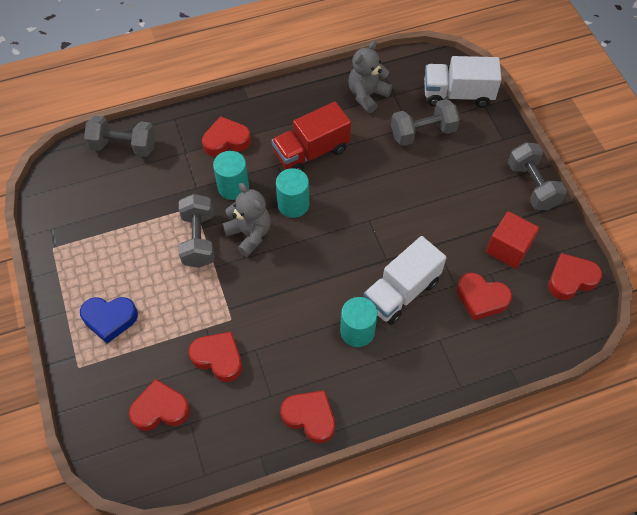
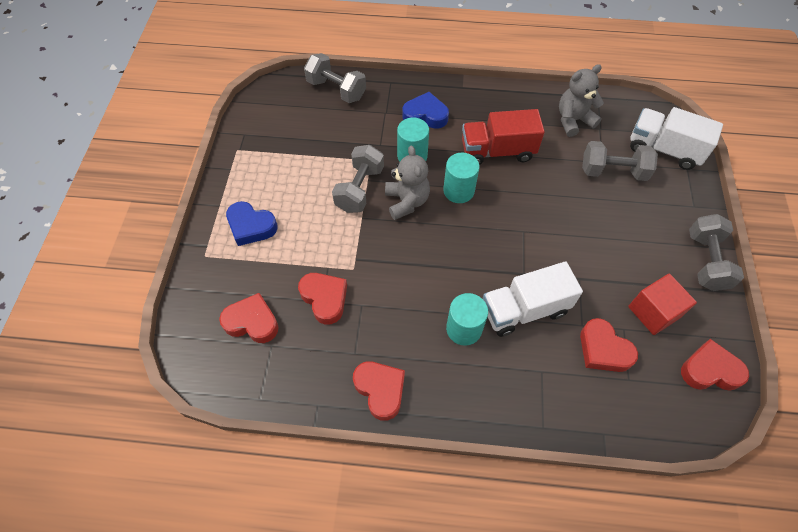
camera: 25 degrees right, 0 degrees up
red heart [202,116,251,157] -> blue heart [402,92,449,129]

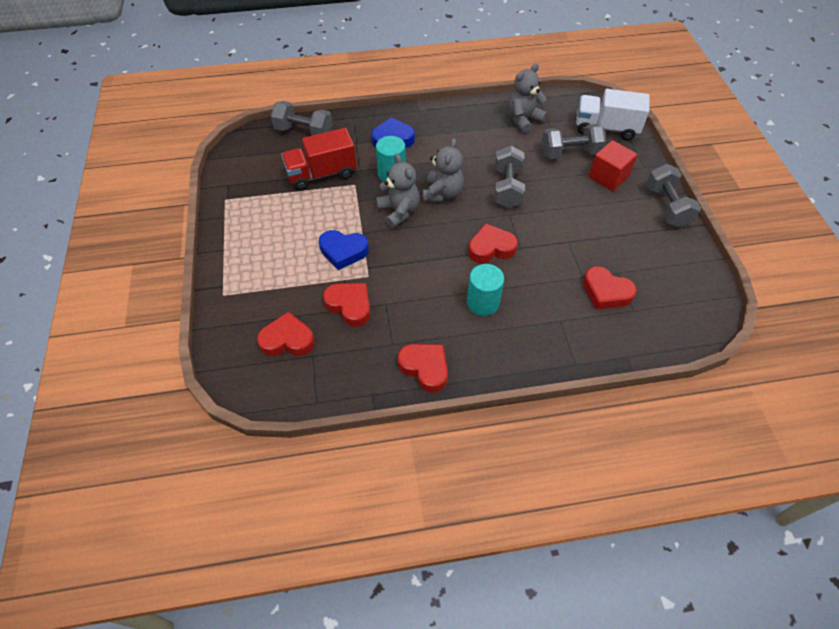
camera: 15 degrees left, 5 degrees down
blue heart [226,201,278,246] -> blue heart moved to [319,230,369,270]
grey dumbbell [332,145,384,213] -> grey dumbbell moved to [494,146,525,208]
turquoise cylinder [443,153,480,203] -> grey teddy bear [423,138,464,202]
red truck [462,109,545,165] -> red truck moved to [281,128,357,190]
white truck [483,262,583,337] -> none
red cube [628,274,697,335] -> red cube moved to [589,140,638,191]
red heart [681,339,749,391] -> red heart moved to [468,223,518,263]

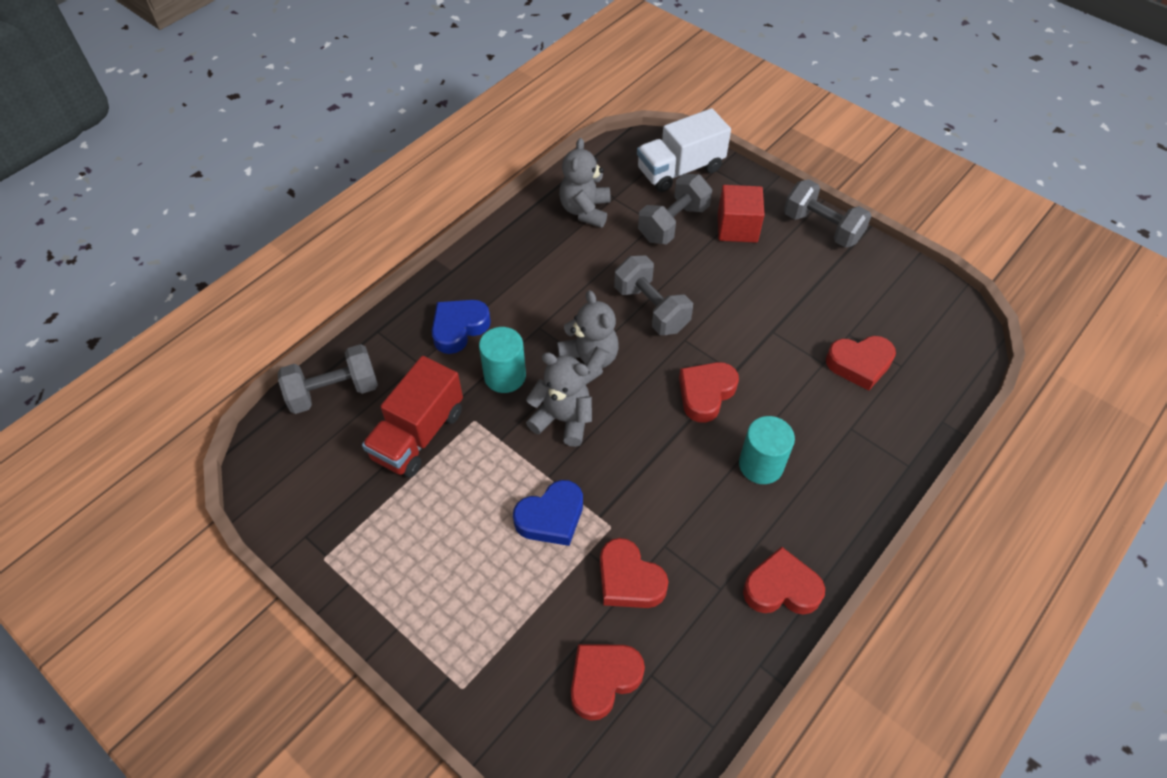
camera: 40 degrees left, 0 degrees up
red heart [323,283,370,327] -> red heart turned 135 degrees counterclockwise [600,538,669,608]

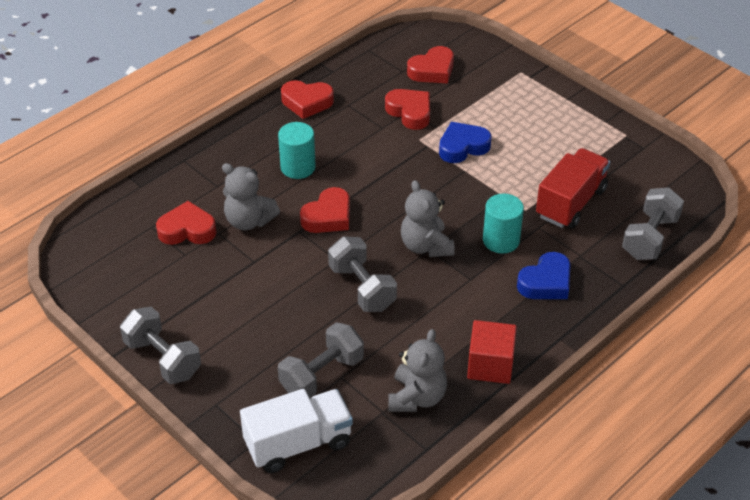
camera: 175 degrees left, 10 degrees down
grey dumbbell [278,344,378,414] -> grey dumbbell turned 45 degrees counterclockwise [622,187,684,260]
grey teddy bear [526,352,592,447] -> grey teddy bear moved to [222,163,280,230]
red cube [718,185,765,243] -> red cube moved to [467,320,517,384]

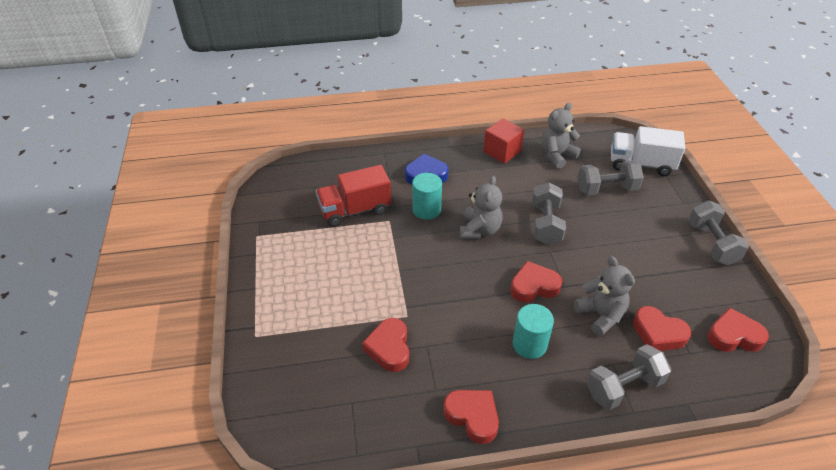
camera: 145 degrees left, 0 degrees up
red heart [407,46,454,83] -> red heart moved to [708,307,769,352]
blue heart [439,122,492,163] -> none
grey dumbbell [622,187,684,260] -> grey dumbbell moved to [587,344,671,410]

